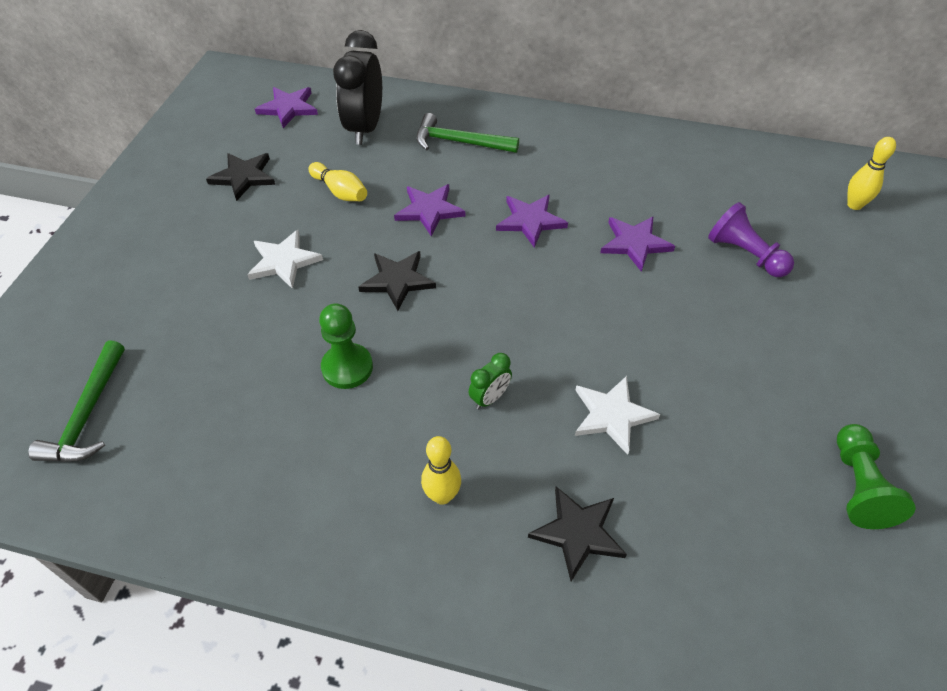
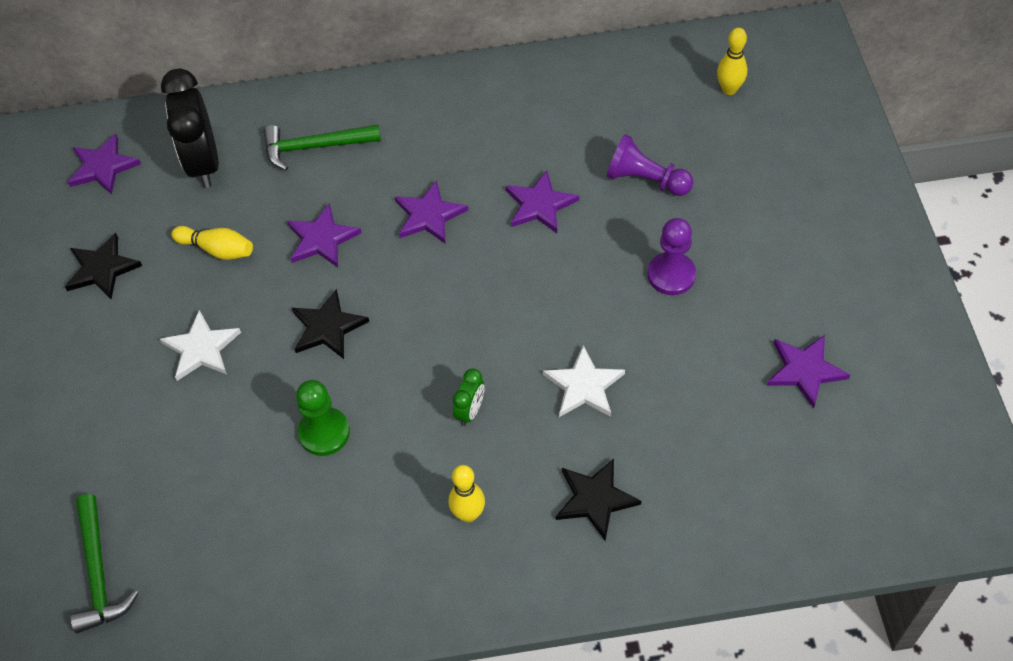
camera: 20 degrees left, 5 degrees up
green pawn [837,424,916,529] -> purple star [767,335,850,408]
none -> purple pawn [647,218,696,295]

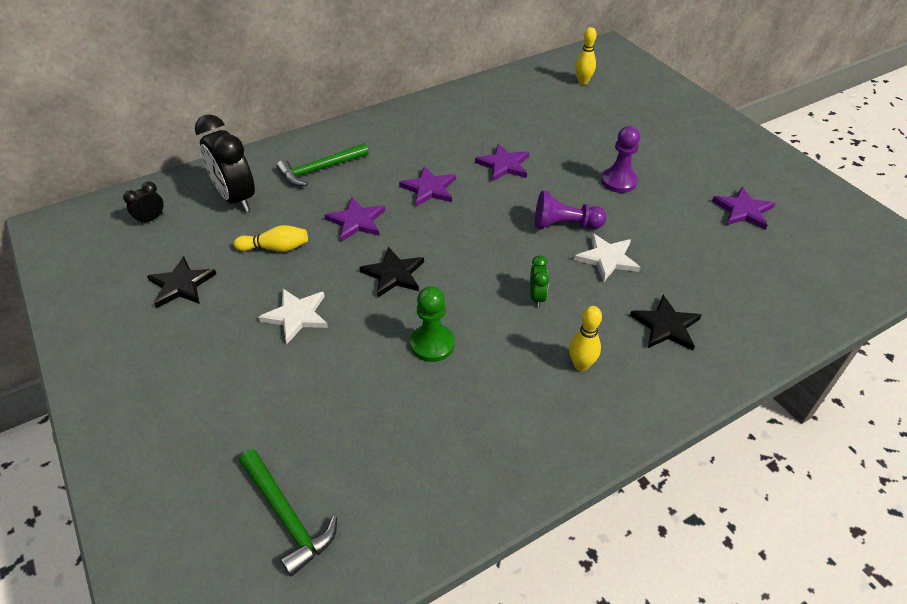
camera: 25 degrees left, 10 degrees down
purple star [68,134,141,195] -> black clock [123,181,164,226]
purple pawn [607,134,693,196] -> purple pawn moved to [535,191,606,229]

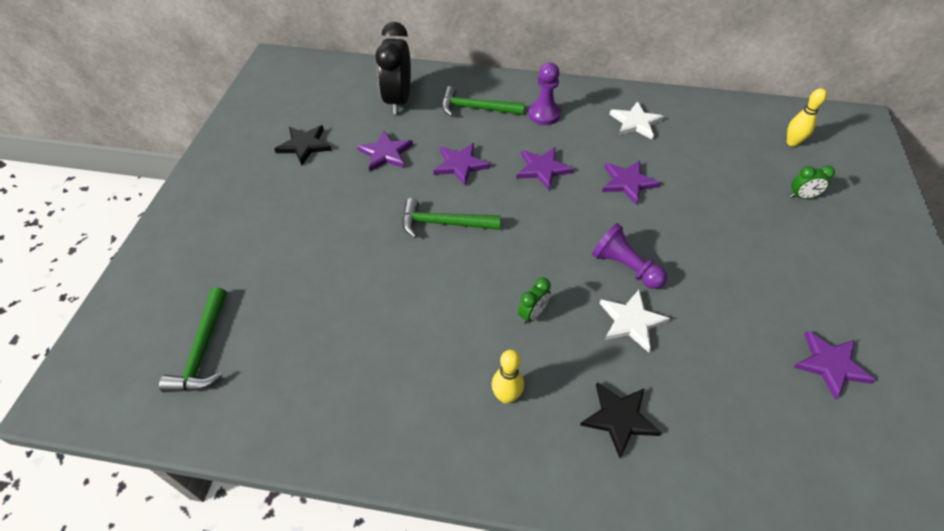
camera: 40 degrees right, 5 degrees up
black clock [123,181,164,226] -> none
yellow bowling pin [234,225,308,252] -> purple star [357,131,413,172]
white star [258,289,328,344] -> white star moved to [609,101,664,140]
black star [359,247,424,297] -> green hammer [402,198,501,238]
green pawn [410,286,454,362] -> none
purple pawn [601,126,640,193] -> purple pawn moved to [528,62,561,125]
none -> green clock [790,165,835,199]

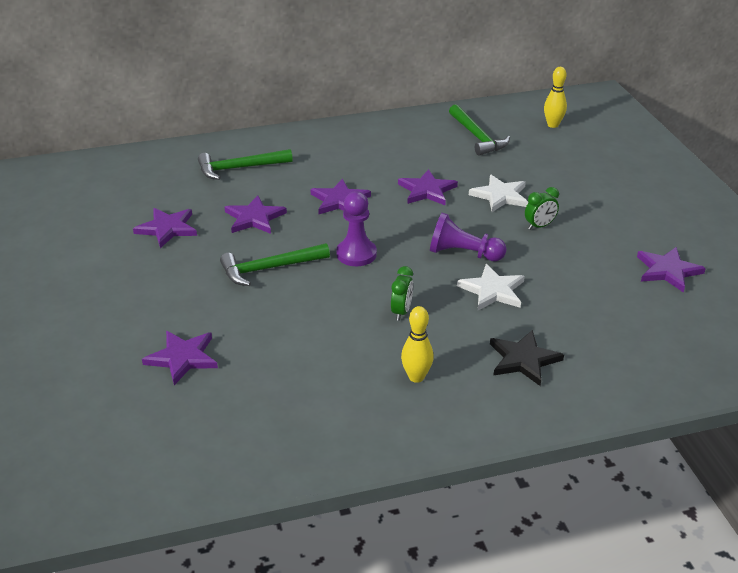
camera: 25 degrees left, 15 degrees down
green hammer [159,287,227,392] -> green hammer moved to [449,104,510,156]
black star [274,125,332,166] -> none
black clock [376,22,411,115] -> none
purple pawn [528,62,561,125] -> purple pawn moved to [336,191,377,266]
white star [609,101,664,140] -> white star moved to [469,175,528,212]
green clock [790,165,835,199] -> green clock moved to [525,187,559,230]
none -> purple star [142,331,218,385]

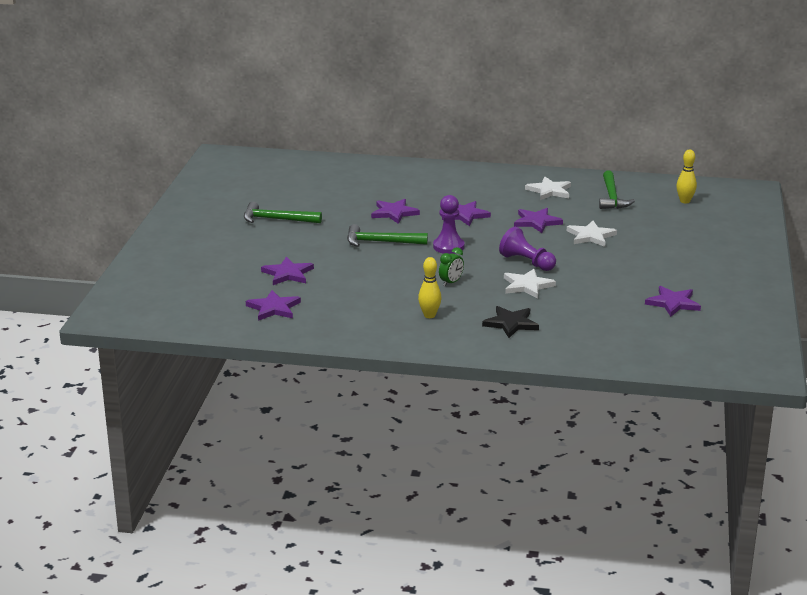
camera: 25 degrees right, 10 degrees down
purple star [133,208,197,248] -> purple star moved to [246,290,301,321]
green hammer [198,149,293,180] -> green hammer moved to [244,202,322,223]
green clock [525,187,559,230] -> none
none -> white star [525,177,571,200]

